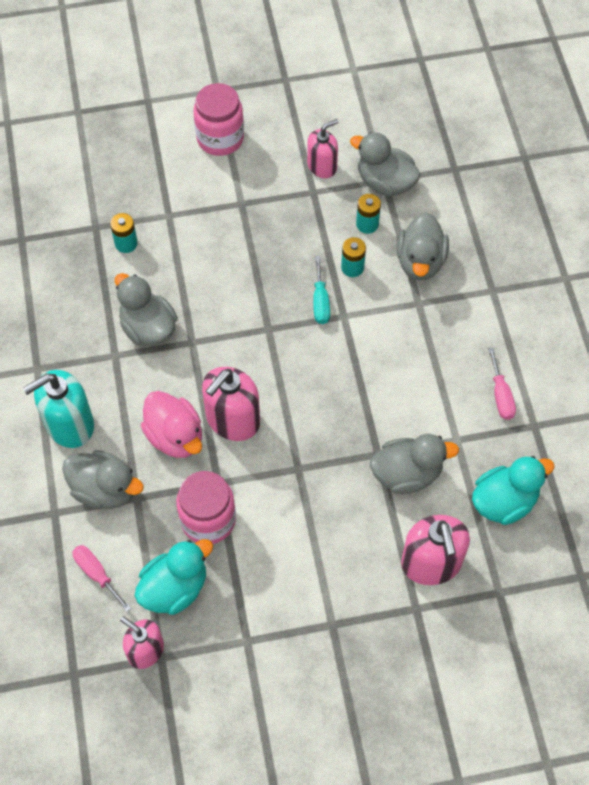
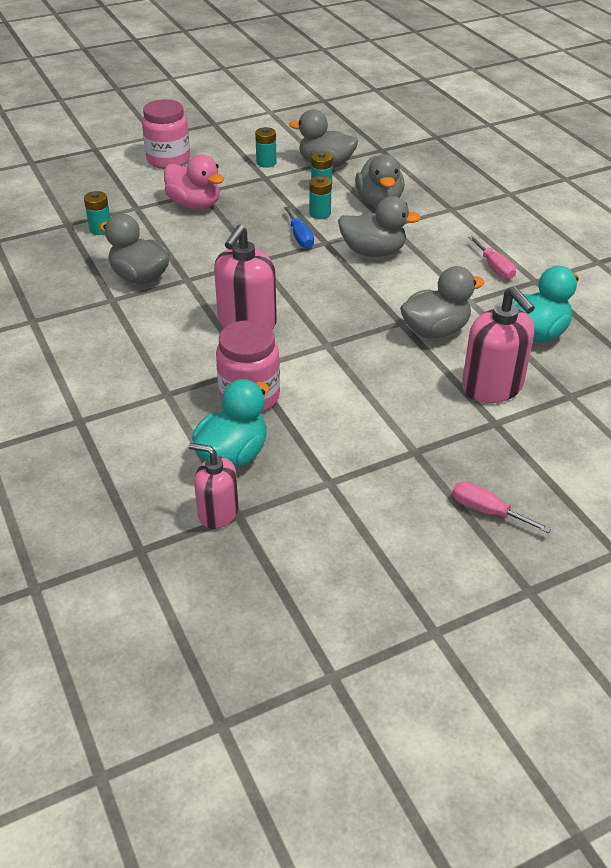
camera: 15 degrees left, 20 degrees down
turquoise soap dispenser [23,370,94,448] -> none
grey duck [62,450,144,509] -> grey duck moved to [338,196,421,257]
pink screwdriver [72,545,132,612] -> pink screwdriver moved to [452,481,552,533]
pink duck [141,391,202,458] -> pink duck moved to [164,155,224,210]
pink soap dispenser [307,119,339,178] -> turquoise battery [255,127,277,168]
turquoise screwdriver [313,256,330,324] -> blue screwdriver [284,207,314,248]

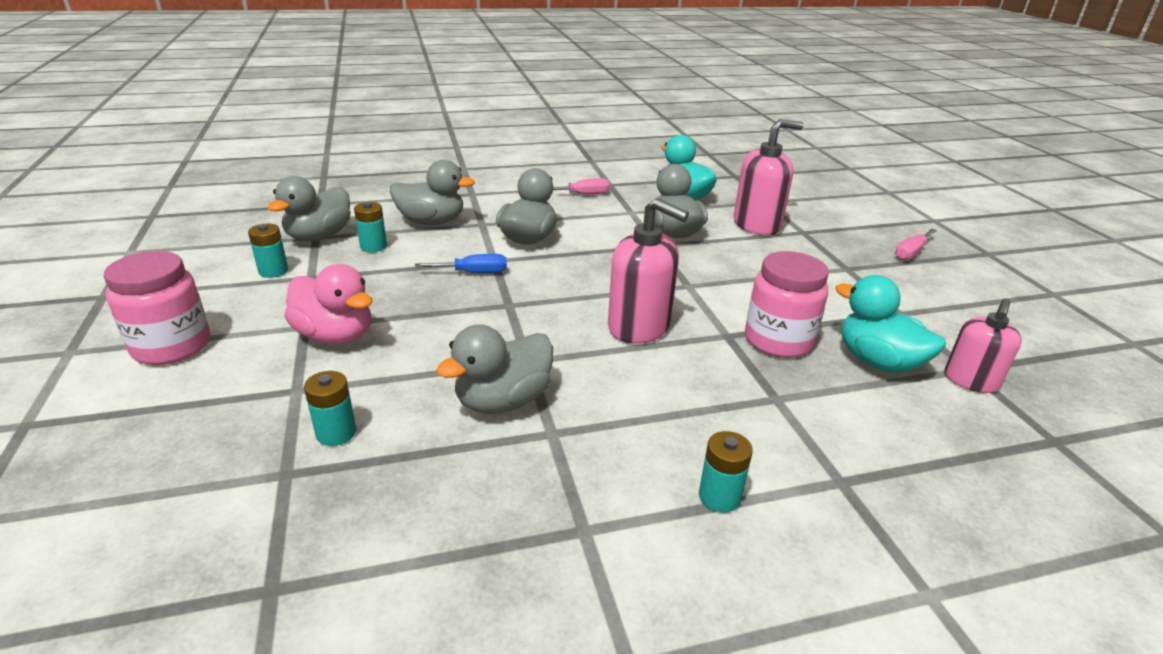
camera: 80 degrees left, 10 degrees down
pink duck [164,155,224,210] -> pink duck turned 75 degrees clockwise [284,264,372,344]
turquoise battery [309,176,332,219] -> turquoise battery moved to [699,431,753,513]

